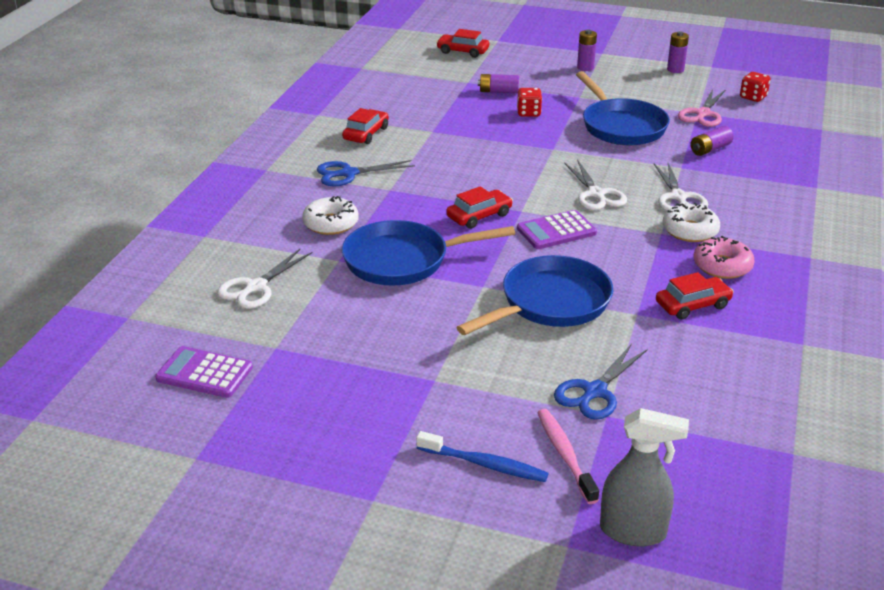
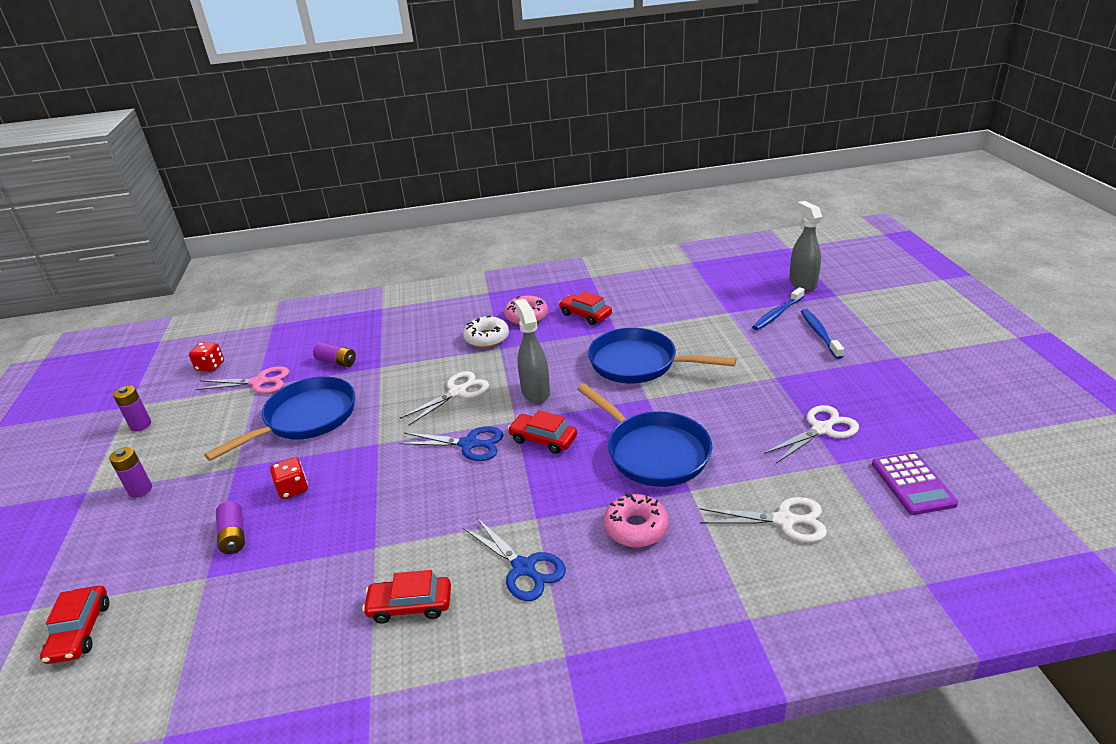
camera: 115 degrees left, 0 degrees up
white donut [302,196,359,235] -> pink donut [604,493,669,547]
purple calculator [517,210,597,249] -> grey spray bottle [515,299,550,403]
pink toothbrush [537,409,599,504] -> blue toothbrush [752,287,805,330]
blue scissors [554,344,648,420] -> blue scissors moved to [399,426,503,461]
white scissors [654,163,708,211] -> white scissors moved to [764,405,859,463]

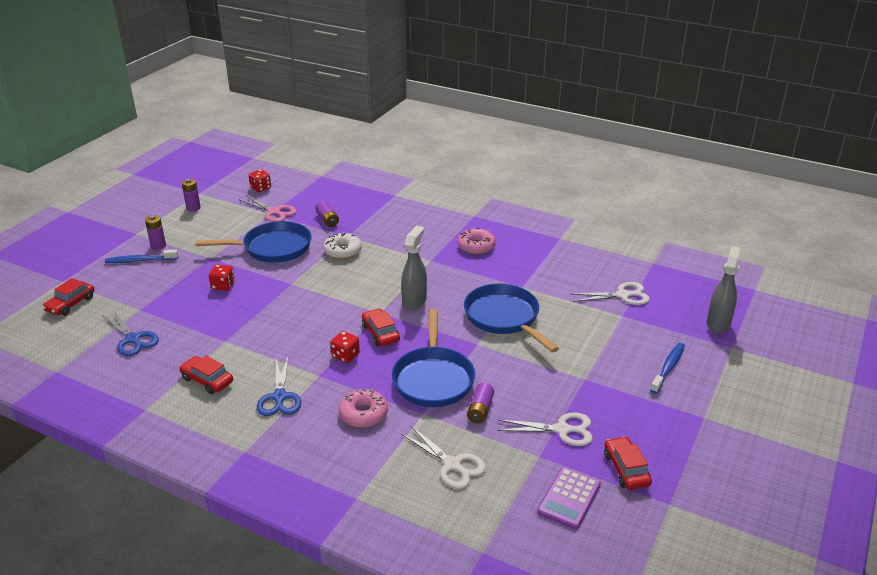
camera: 35 degrees right, 0 degrees up
purple battery [216,501,245,554] -> purple battery moved to [467,383,494,423]
blue scissors [399,426,503,461] -> blue scissors moved to [102,310,159,356]
white scissors [400,371,489,426] -> white scissors moved to [572,282,650,305]
white donut [463,316,509,348] -> white donut moved to [323,233,362,259]
red car [559,291,612,325] -> red car moved to [604,436,652,490]
blue toothbrush [752,287,805,330] -> blue toothbrush moved to [105,249,178,263]
none -> red dice [330,331,360,363]

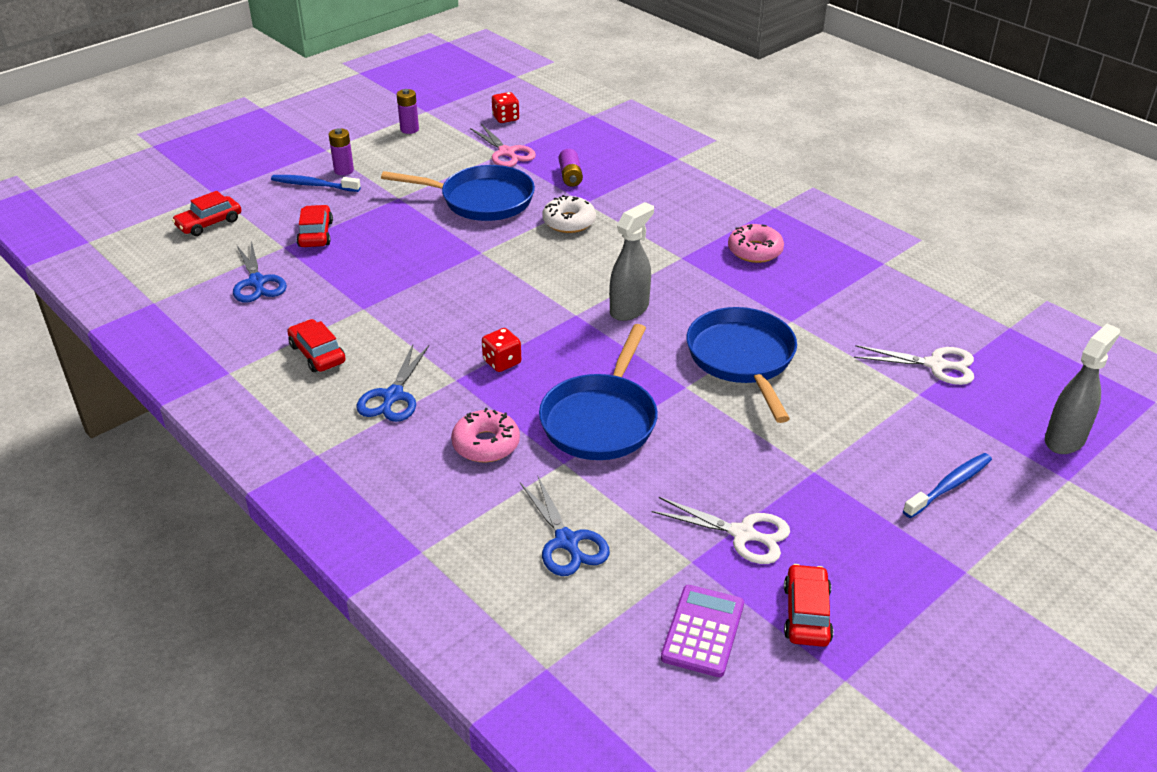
camera: 20 degrees right, 5 degrees up
red dice [209,264,235,291] -> none
red car [362,308,400,346] -> red car moved to [297,205,333,247]
white scissors [401,426,486,489] -> blue scissors [520,477,610,576]
purple battery [467,383,494,423] -> none
purple calculator [537,467,601,530] -> purple calculator turned 150 degrees clockwise [661,585,744,677]

